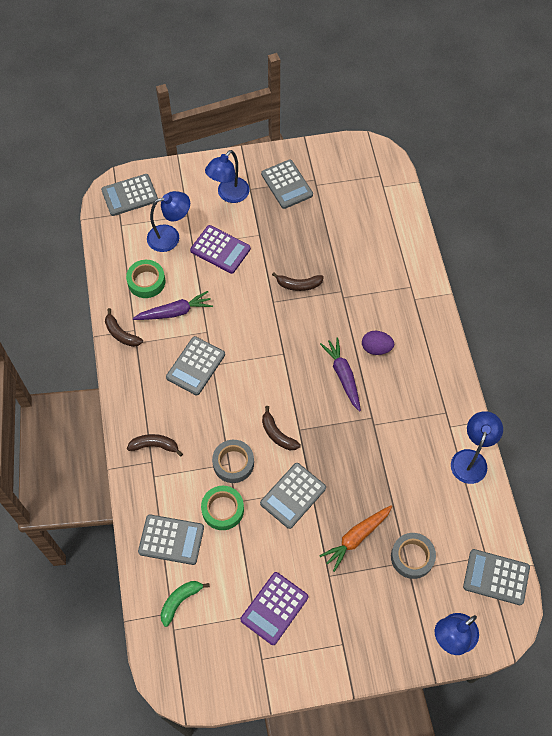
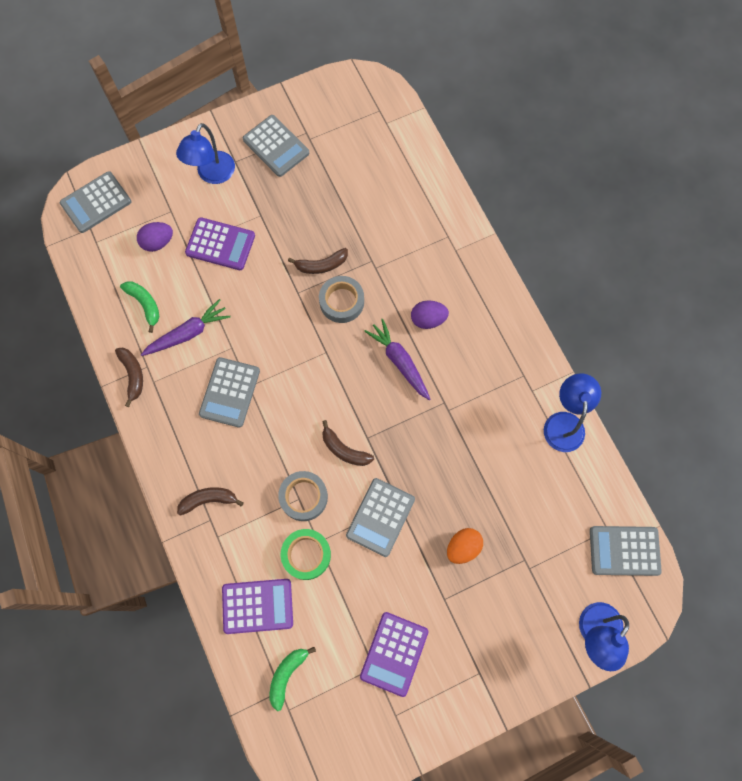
camera: 15 degrees left, 10 degrees up
brown banana [105,308,143,347] -> brown banana turned 135 degrees counterclockwise [115,347,143,407]
green tape [126,260,165,298] -> green banana [120,281,160,333]
grey calculator [138,514,204,565] -> purple calculator [222,579,293,634]
blue lamp [147,191,190,252] -> purple egg [137,222,173,252]
orange carrot [319,505,392,572] -> orange egg [447,528,483,564]
grey tape [391,533,436,579] -> grey tape moved to [319,276,364,323]

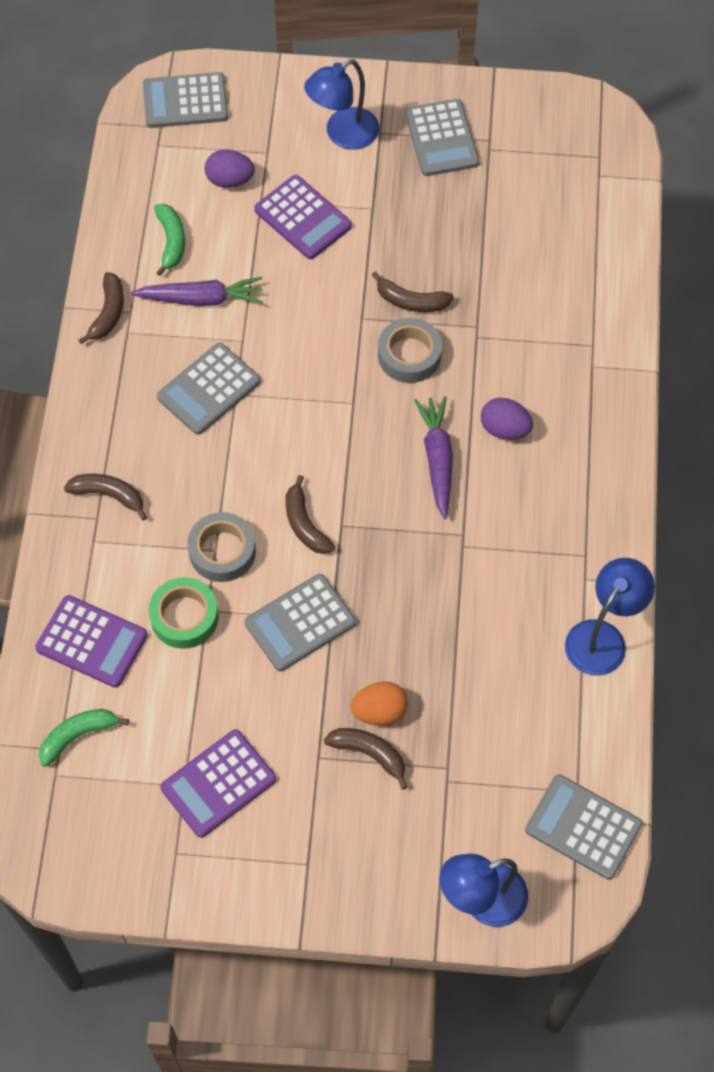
camera: 30 degrees right, 10 degrees down
none -> brown banana [324,728,408,790]

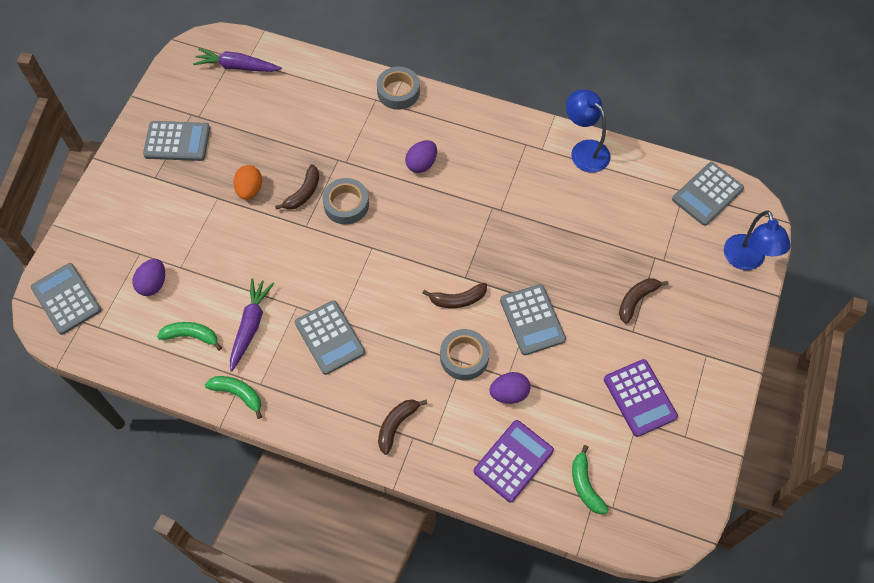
camera: 75 degrees left, 0 degrees up
brown banana [78,272,124,344] -> green banana [205,376,262,419]
grey calculator [143,72,228,128] -> grey calculator turned 135 degrees clockwise [31,263,101,335]
green tape [149,577,219,649] -> purple egg [489,372,531,404]
purple calculator [254,175,352,259] -> none
blue lamp [304,59,379,150] -> none
orange egg [351,682,408,726] -> orange egg moved to [233,165,262,200]
purple carrot [414,396,453,519] -> purple carrot moved to [193,48,282,72]
none -> grey tape [377,67,420,110]

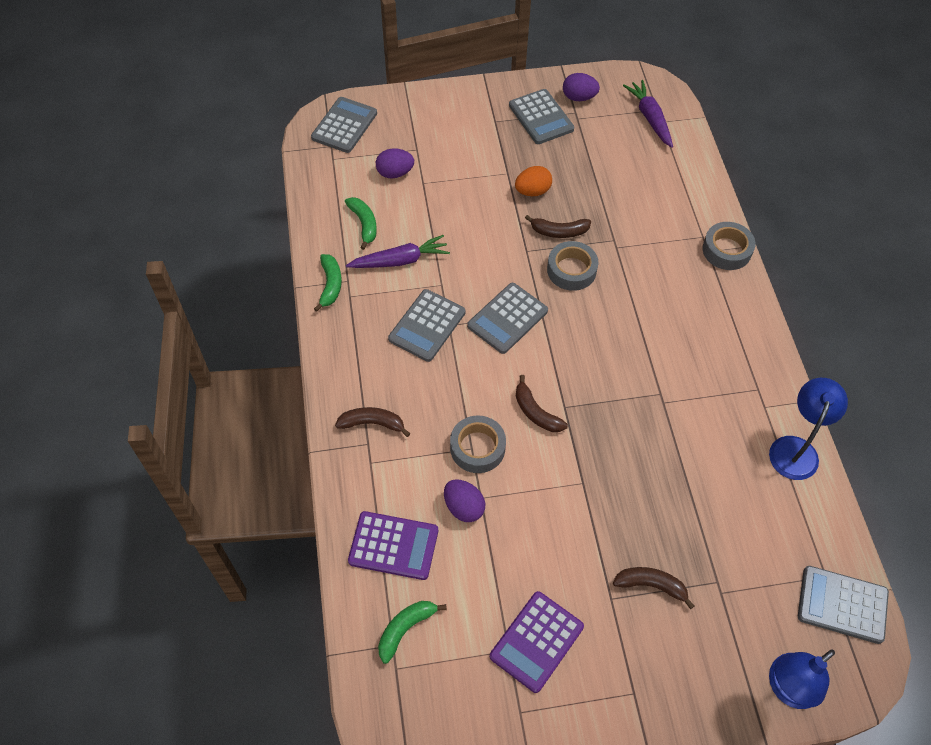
camera: 60 degrees right, 5 degrees down
purple egg [405,140,437,173] -> purple egg moved to [563,73,600,101]
grey calculator [500,284,566,355] -> grey calculator moved to [467,283,548,354]

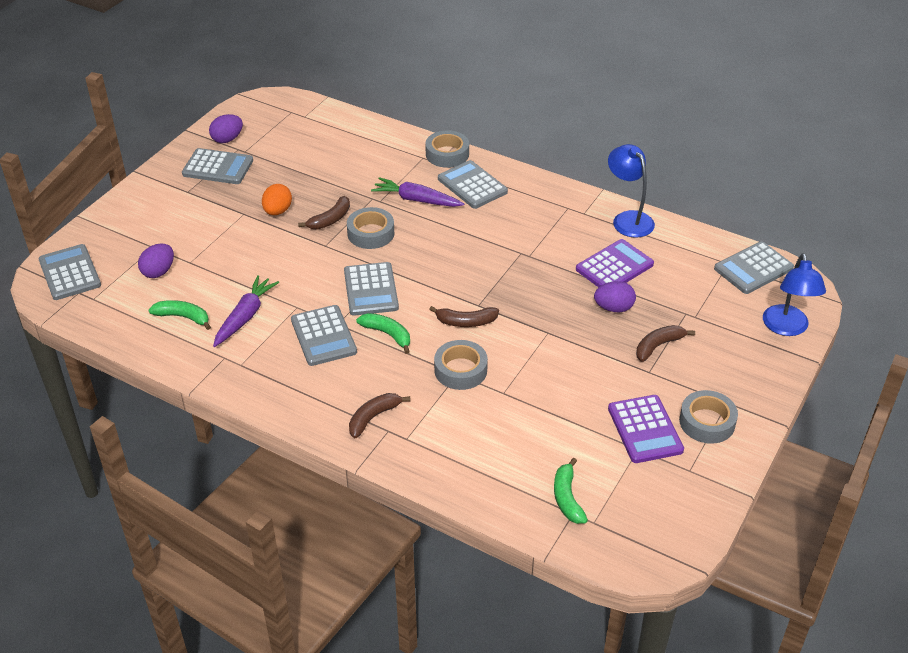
camera: 50 degrees left, 15 degrees down
green banana [314,254,342,312] -> green banana moved to [356,313,410,354]
purple calculator [348,511,438,580] -> purple calculator moved to [576,239,654,287]
purple egg [444,479,485,522] -> purple egg moved to [594,281,636,312]
purple carrot [623,80,673,148] -> purple carrot moved to [371,177,464,207]
none -> grey calculator [438,160,508,209]
none -> grey tape [679,390,738,444]

